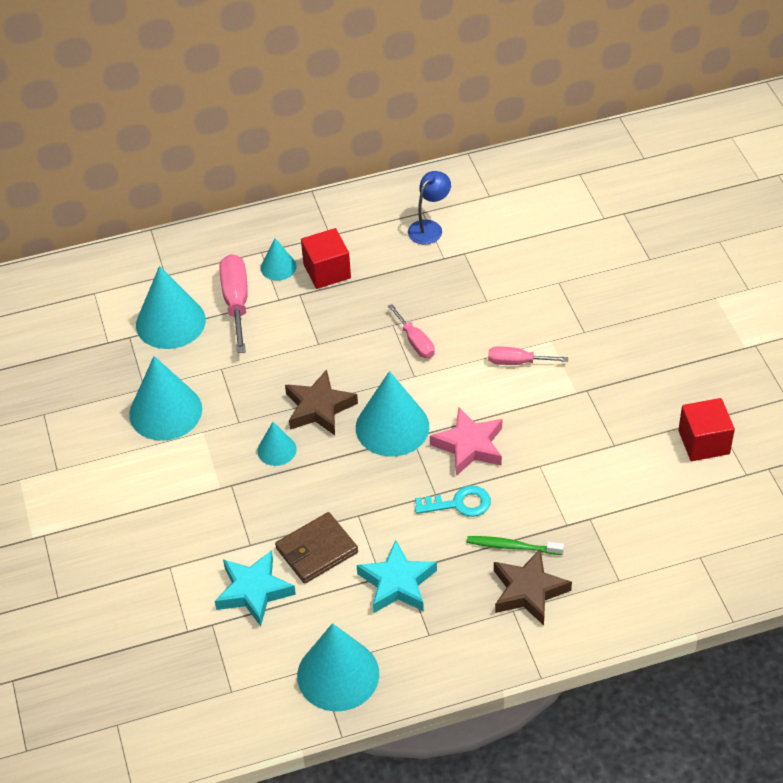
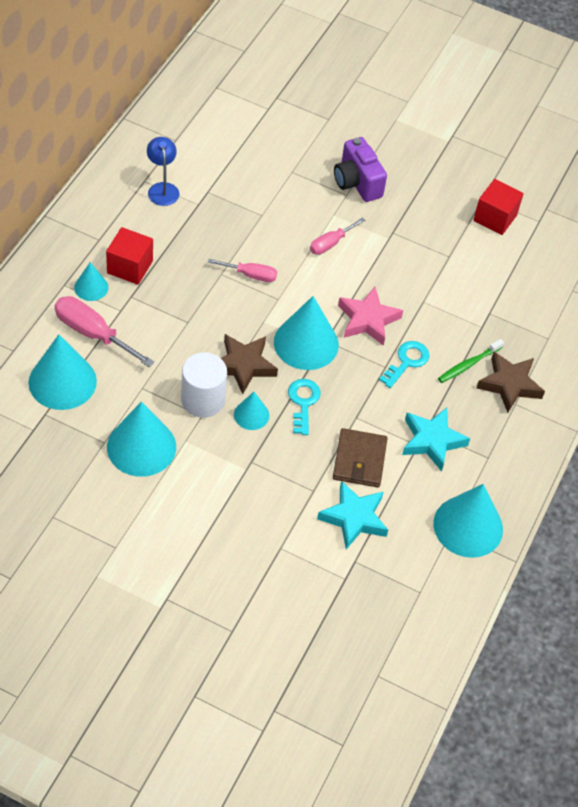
camera: 55 degrees left, 5 degrees up
none -> white cylinder [181,352,227,418]
none -> turquoise key [288,379,321,435]
none -> purple camera [334,137,387,202]

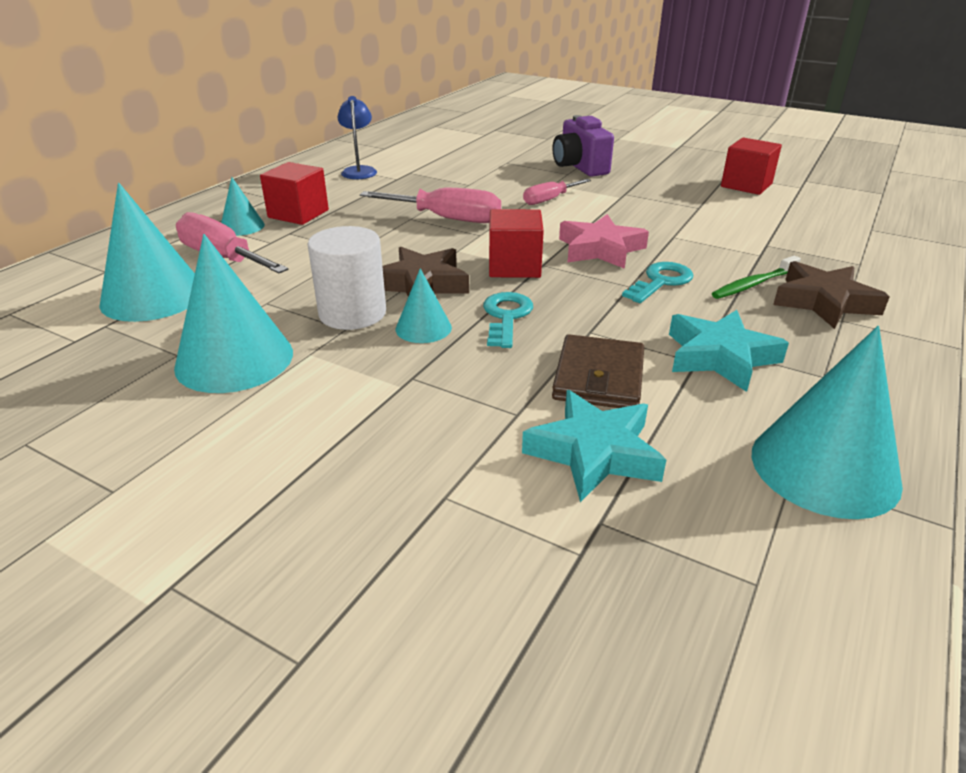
camera: 10 degrees right, 20 degrees down
pink screwdriver [208,259,277,282] -> pink screwdriver [360,188,501,223], size x1.64
turquoise cone [274,296,339,370] -> red cube [489,209,544,278]

